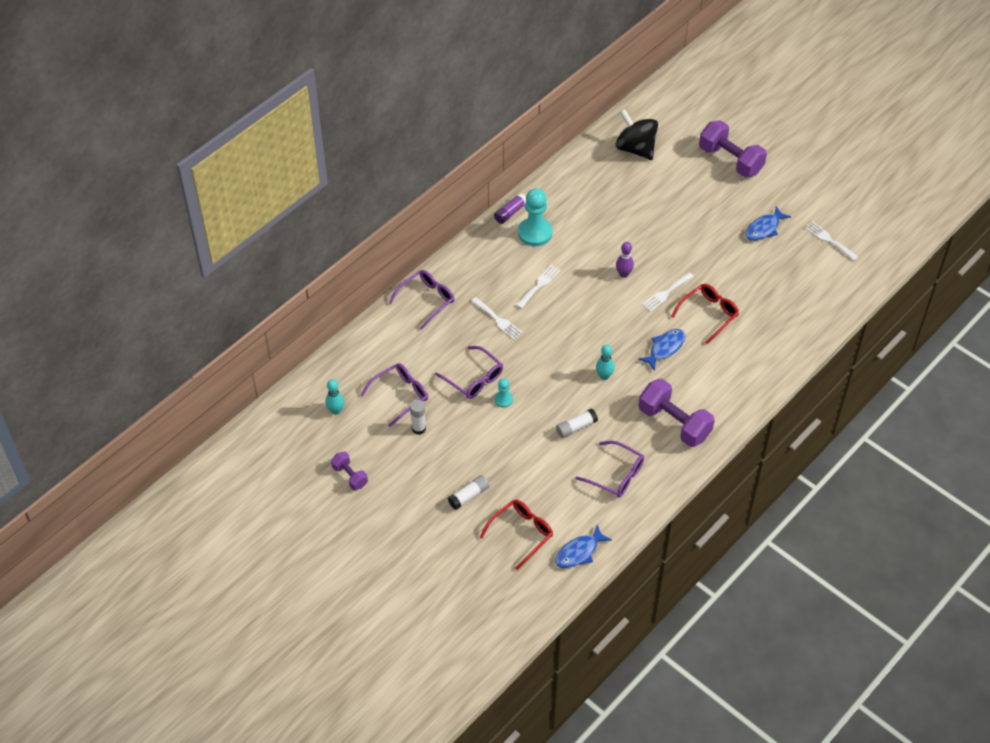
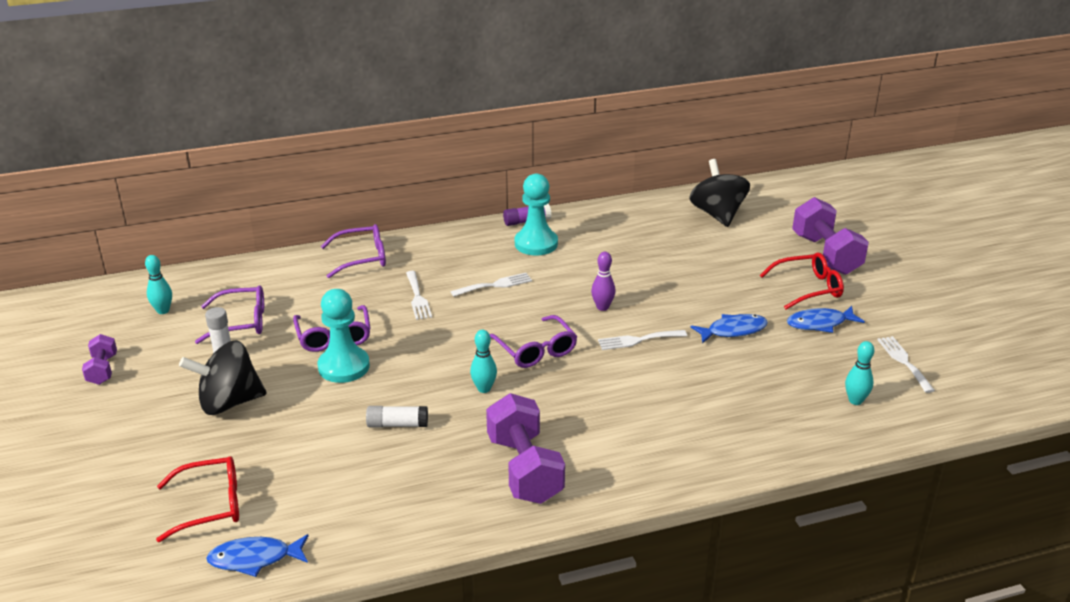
camera: 30 degrees right, 20 degrees down
white glue stick [448,475,489,510] -> none
turquoise pawn [494,379,513,408] -> turquoise pawn [318,289,370,383], size x2.00
purple glasses [575,440,644,498] -> purple glasses moved to [489,315,577,368]
blue fish [638,329,685,371] -> blue fish moved to [690,314,768,344]
red glasses [671,284,739,344] -> red glasses moved to [760,252,844,310]
none -> black spinning top [179,340,267,415]
none -> turquoise bowling pin [845,341,874,405]

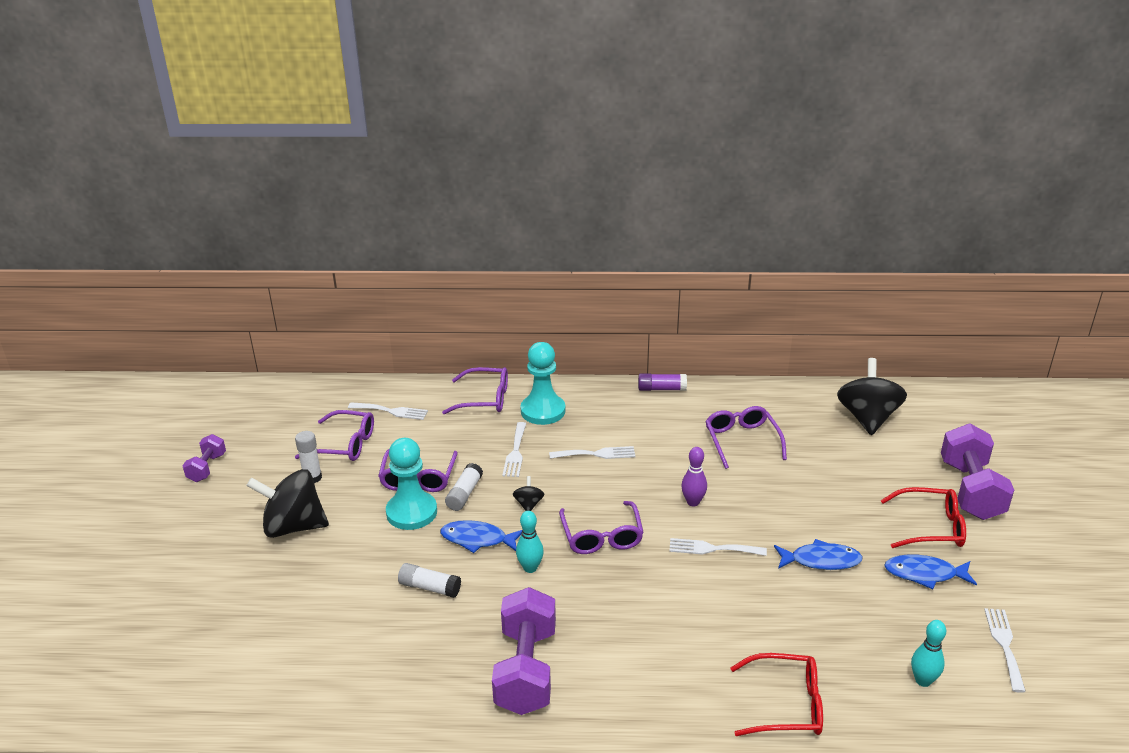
camera: 20 degrees right, 0 degrees up
turquoise bowling pin [145,255,172,314] -> none
red glasses [156,456,239,542] -> red glasses moved to [730,653,823,736]
blue fish [206,534,309,577] -> blue fish moved to [440,520,522,553]
turquoise pawn [515,174,558,255] -> turquoise pawn moved to [521,342,565,425]
none -> white fork [348,402,428,420]
none -> white glue stick [445,463,483,511]
none -> black spinning top [513,476,544,511]
none -> purple glasses [705,406,787,469]

